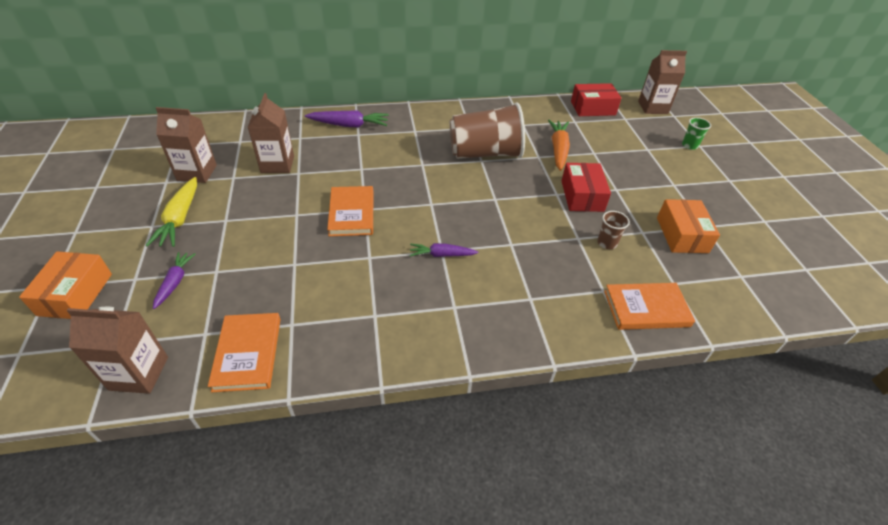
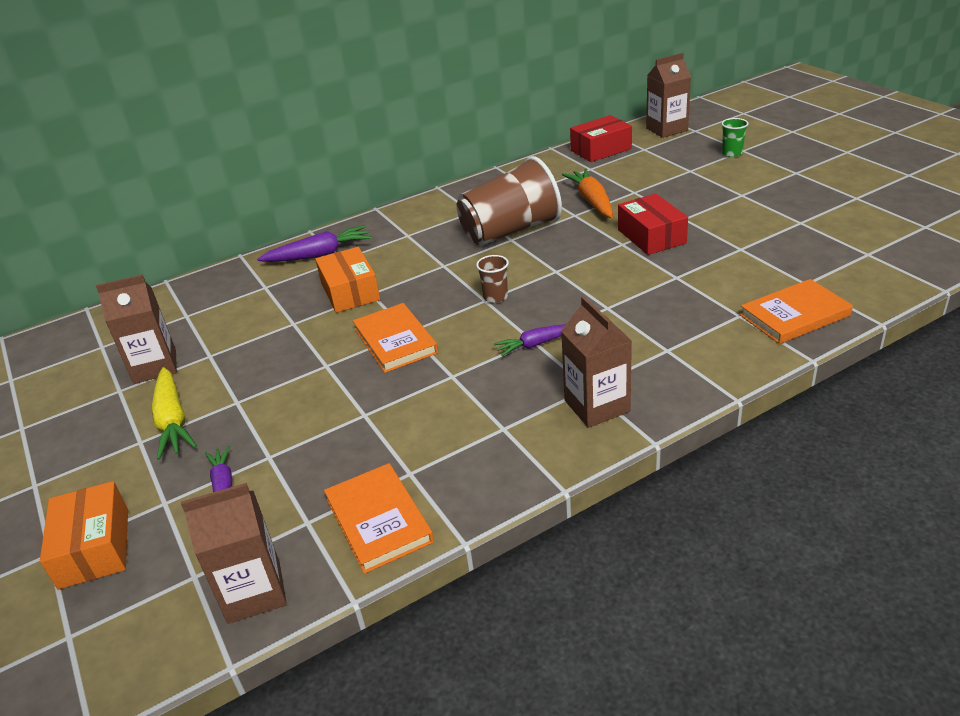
camera: 15 degrees left, 10 degrees down
brown carton [248,93,294,173] -> brown carton moved to [561,296,632,428]
brown cup [597,211,630,249] -> brown cup moved to [476,255,509,303]
orange box [657,199,720,253] -> orange box moved to [315,247,380,313]

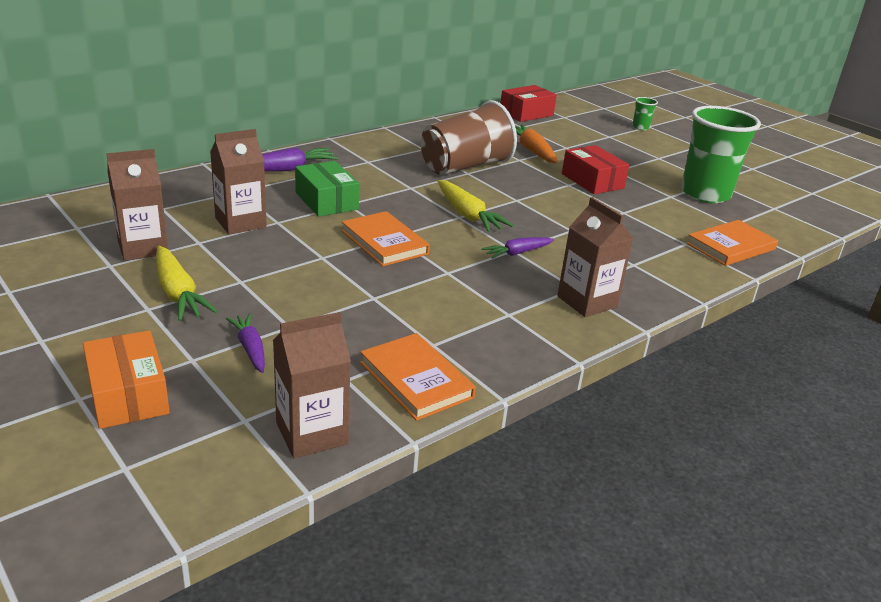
camera: 15 degrees left, 5 degrees down
orange box [315,247,380,313] -> green box [295,161,359,217]
brown cup [476,255,509,303] -> yellow carrot [438,180,513,232]
brown carton [646,53,691,138] -> brown carton moved to [210,129,267,235]
none -> green cup [681,106,761,203]

